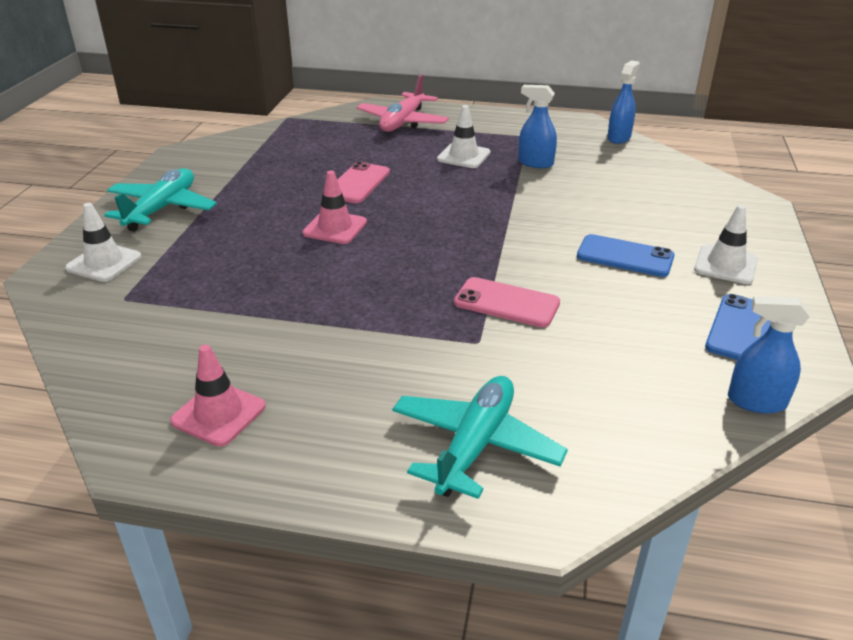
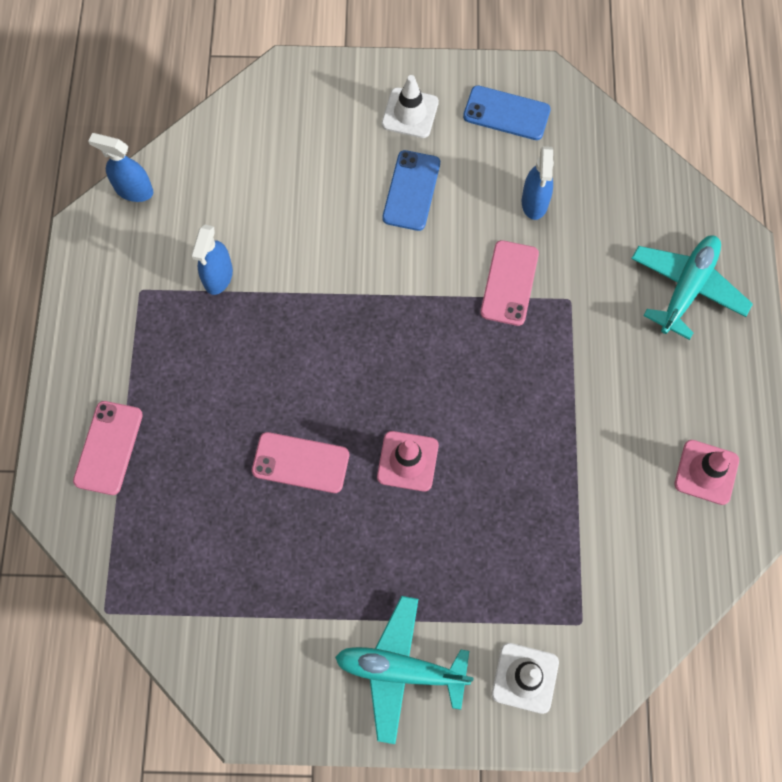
camera: 100 degrees left, 35 degrees up
pink plane [357,75,449,132] -> pink phone [73,401,143,495]
turquoise plane [392,376,568,499] -> turquoise plane turned 105 degrees clockwise [631,235,753,340]
white traffic cone [437,105,490,168] -> none
blue spray bottle [728,296,810,414] -> blue spray bottle moved to [522,146,554,220]

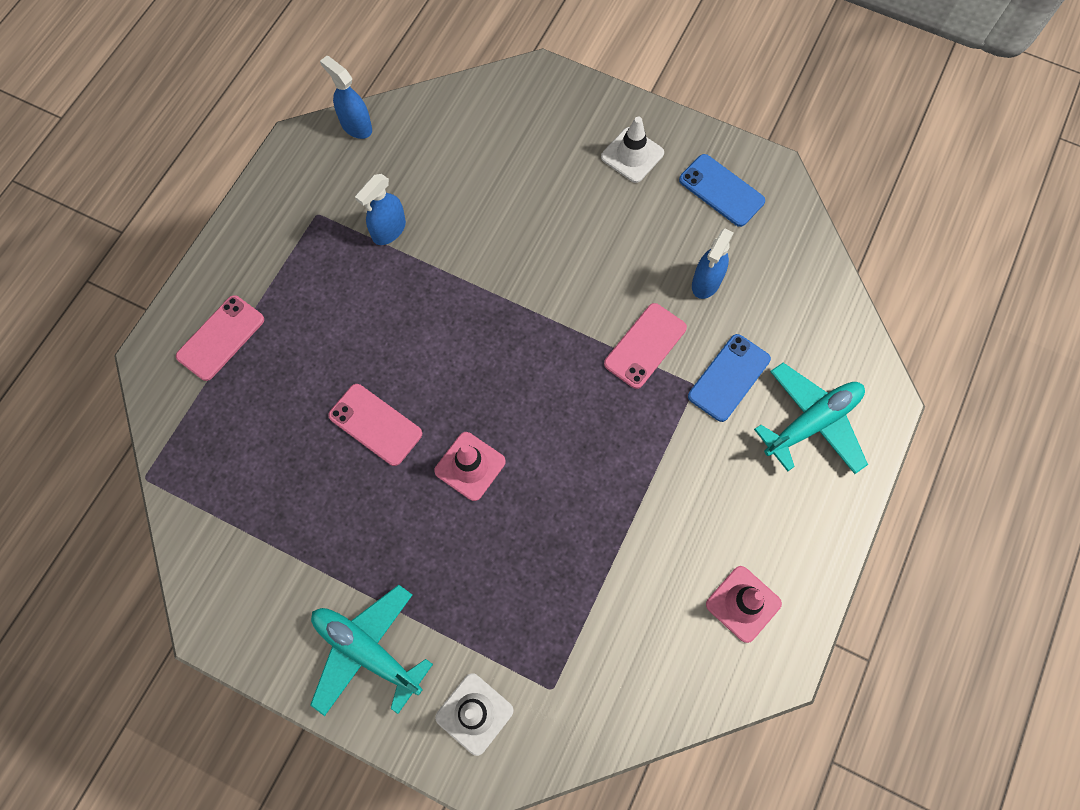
camera: 25 degrees right, 0 degrees up
blue phone [382,150,440,231] -> blue phone moved to [688,334,771,422]

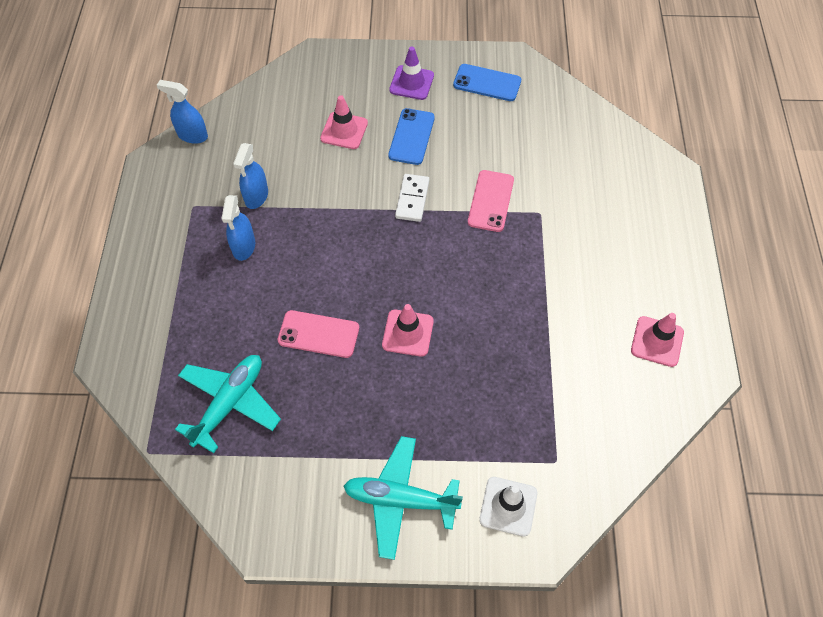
camera: 25 degrees left, 10 degrees down
pink phone [176,295,264,381] -> none
white traffic cone [601,117,664,183] -> purple traffic cone [389,46,434,100]
blue phone [688,334,771,422] -> blue phone moved to [388,108,435,165]
blue spray bottle [692,229,734,299] -> blue spray bottle moved to [221,195,255,261]
turquoise plane [754,363,868,474] -> turquoise plane moved to [175,355,281,453]
none -> pink traffic cone [320,95,368,149]
none -> white domino [395,174,429,222]

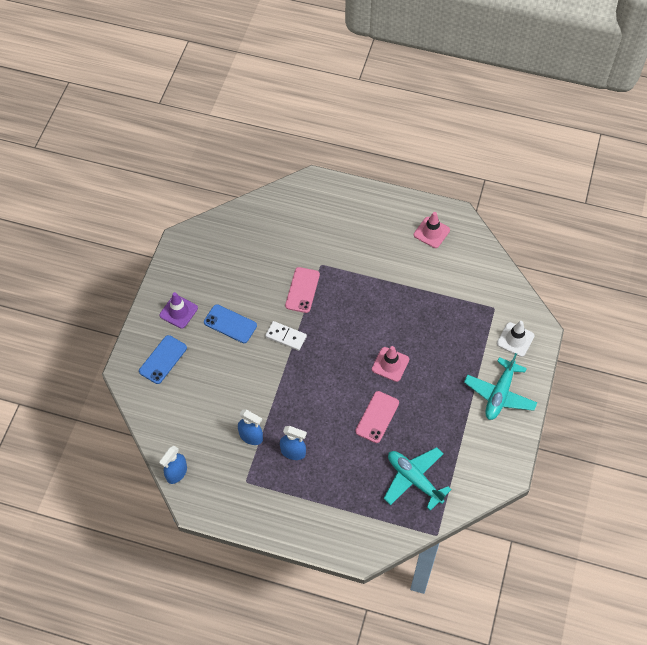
camera: 75 degrees left, 0 degrees up
pink traffic cone [320,95,368,149] -> none
blue phone [453,64,521,101] -> blue phone moved to [139,335,187,384]
pink phone [468,170,514,232] -> pink phone turned 75 degrees clockwise [285,267,320,313]

